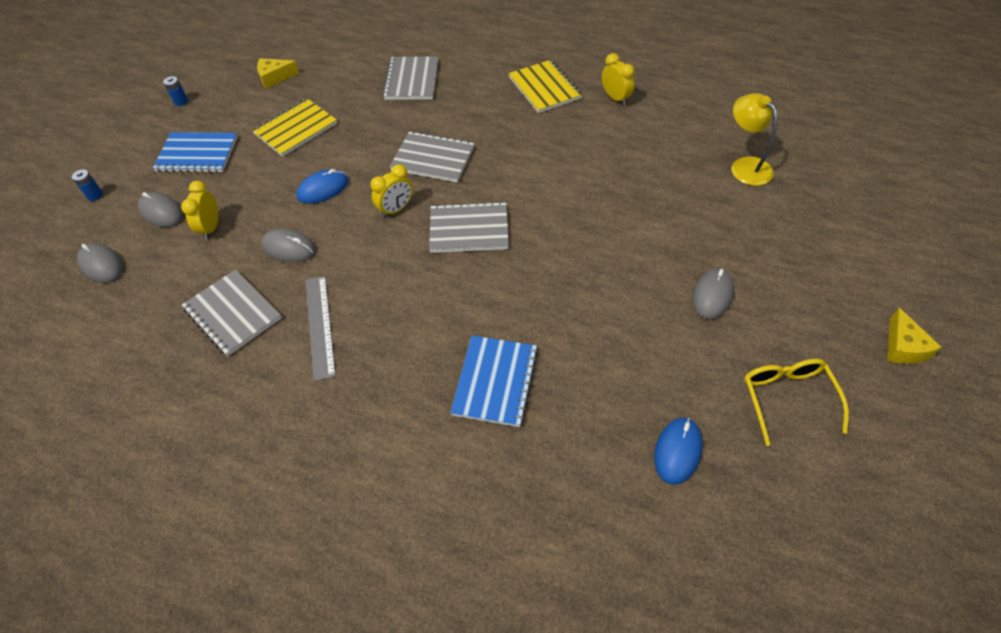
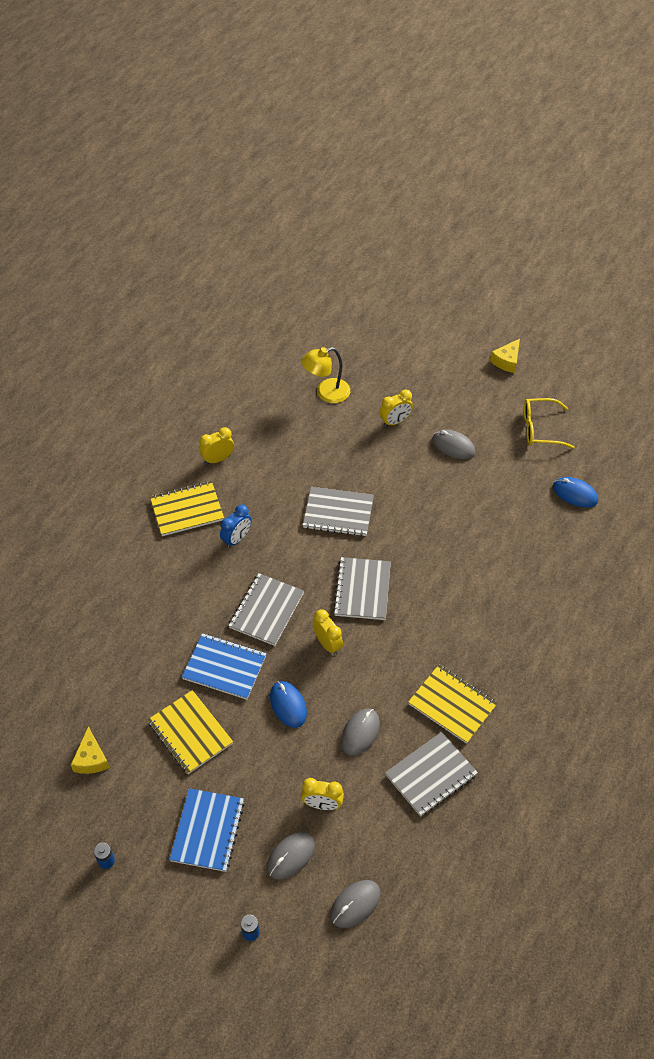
camera: 85 degrees left, 0 degrees up
grey ruler [306,276,336,381] -> yellow notebook [408,665,498,744]
grey notebook [383,56,438,100] -> grey notebook moved to [303,487,374,537]
blue notebook [450,335,538,427] -> blue notebook moved to [182,633,266,700]
yellow cheese [887,308,942,364] -> yellow cheese turned 120 degrees clockwise [490,339,520,373]
none -> blue clock [220,505,252,548]
none -> yellow clock [380,389,413,427]

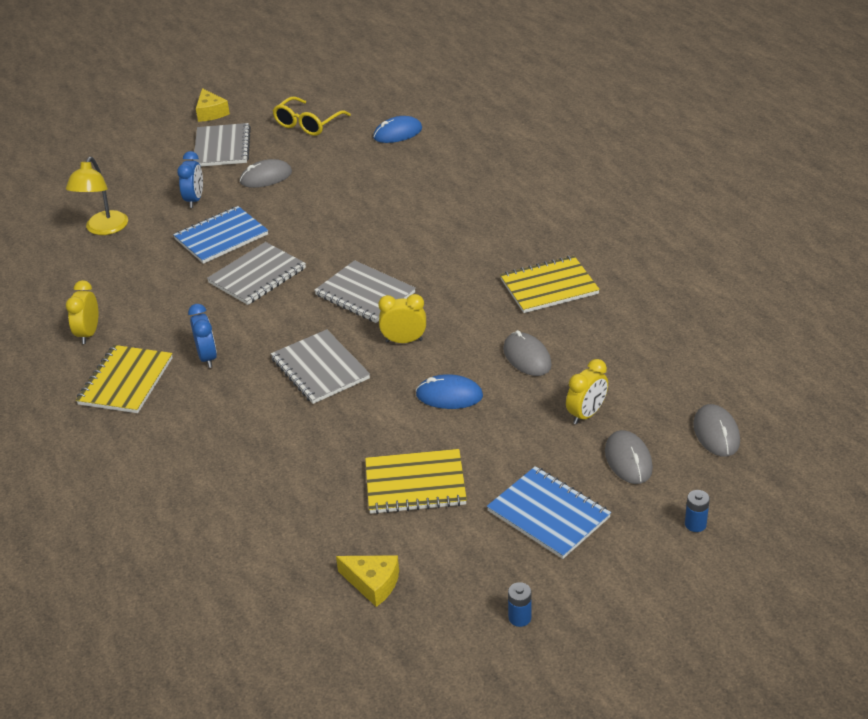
camera: 55 degrees left, 15 degrees down
blue notebook [182,633,266,700] -> blue notebook moved to [173,206,268,264]
yellow clock [380,389,413,427] -> blue clock [177,151,203,208]
grey notebook [385,732,478,816] -> grey notebook moved to [193,123,251,167]

